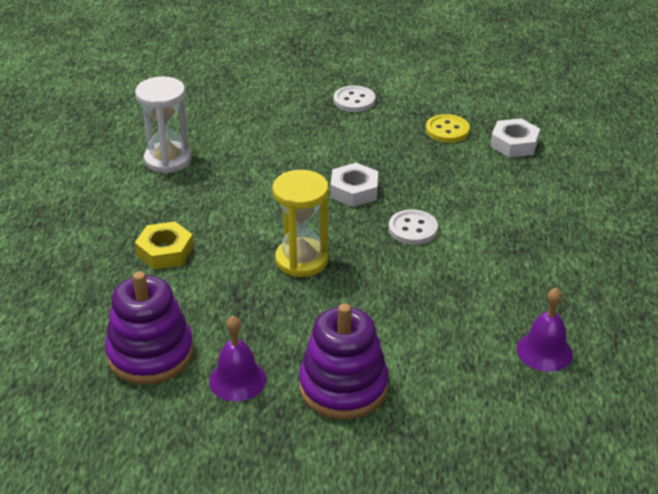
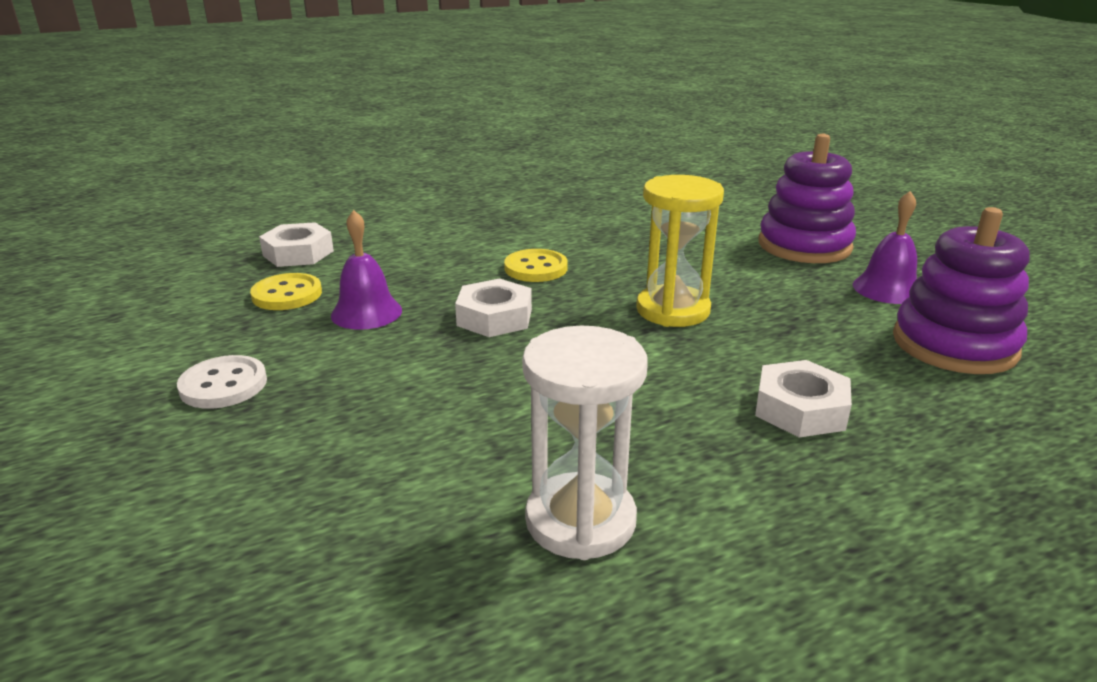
camera: 120 degrees left, 10 degrees down
yellow nut [135,221,194,269] -> white nut [755,360,852,437]
white button [389,209,438,245] -> yellow button [504,249,568,282]
purple bell [517,288,573,372] -> purple bell moved to [331,210,402,330]

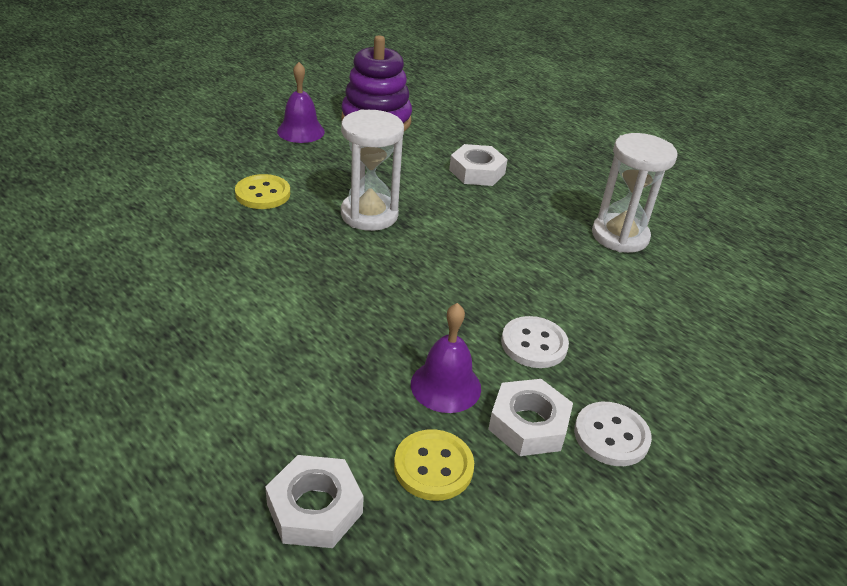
camera: 110 degrees left, 10 degrees up
white nut [455,278,532,337] -> white nut moved to [488,379,573,456]
yellow button [504,249,568,282] -> yellow button moved to [235,174,290,209]
yellow hourglass [636,175,724,327] -> white hourglass [341,109,404,231]
purple stacking toy [759,134,856,263] -> none
none -> white button [501,316,569,368]

